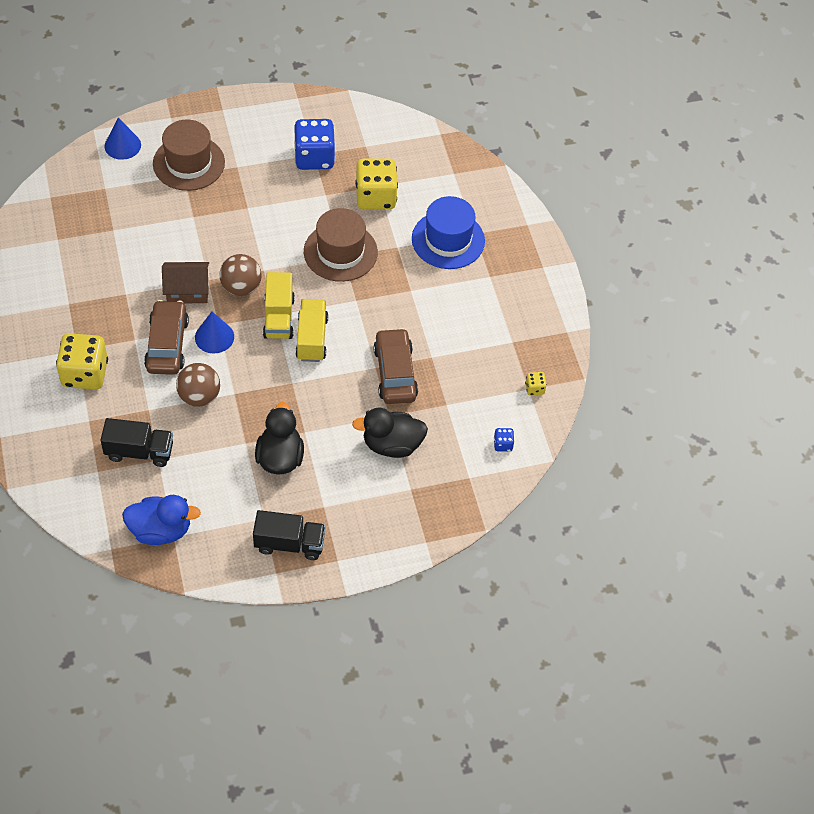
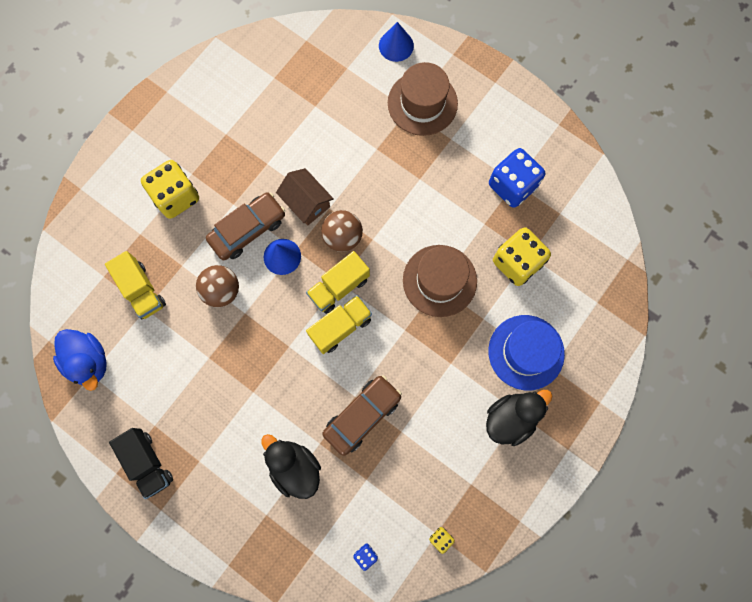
camera: 55 degrees right, 20 degrees up
black truck [100,418,173,467] -> yellow truck [105,251,166,319]
black duck [255,402,304,475] -> black duck moved to [486,390,552,446]

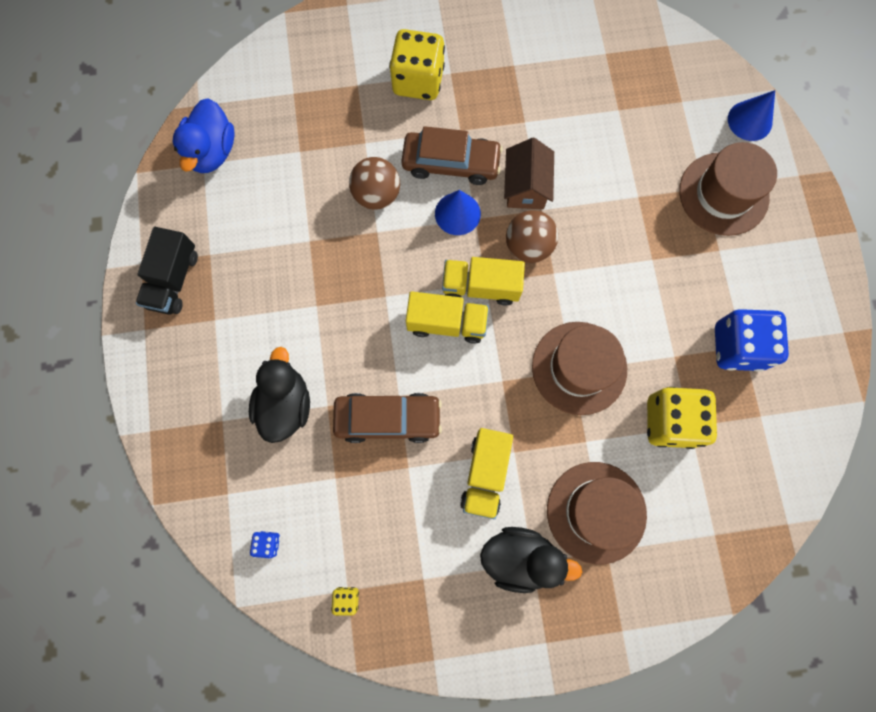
camera: 45 degrees right, 0 degrees up
yellow truck [105,251,166,319] -> yellow truck moved to [460,428,513,519]
blue hat [488,315,565,390] -> brown hat [547,462,647,564]

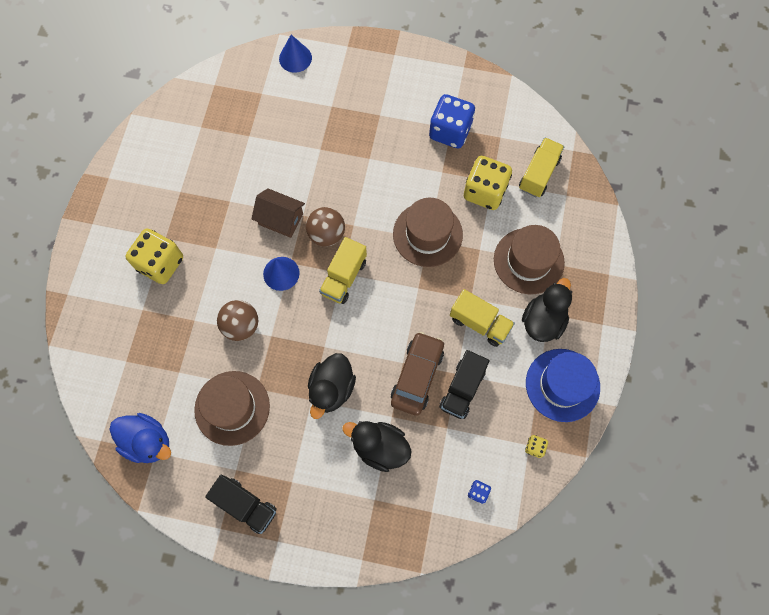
camera: 70 degrees left, 5 degrees down
brown car [401,126,503,185] -> none
yellow truck [406,291,489,344] -> yellow truck moved to [519,138,564,197]
brown hat [679,142,777,236] -> brown hat moved to [194,371,270,446]
none -> black duck [308,353,356,419]
none -> black truck [439,350,490,419]
none -> blue hat [526,349,600,422]

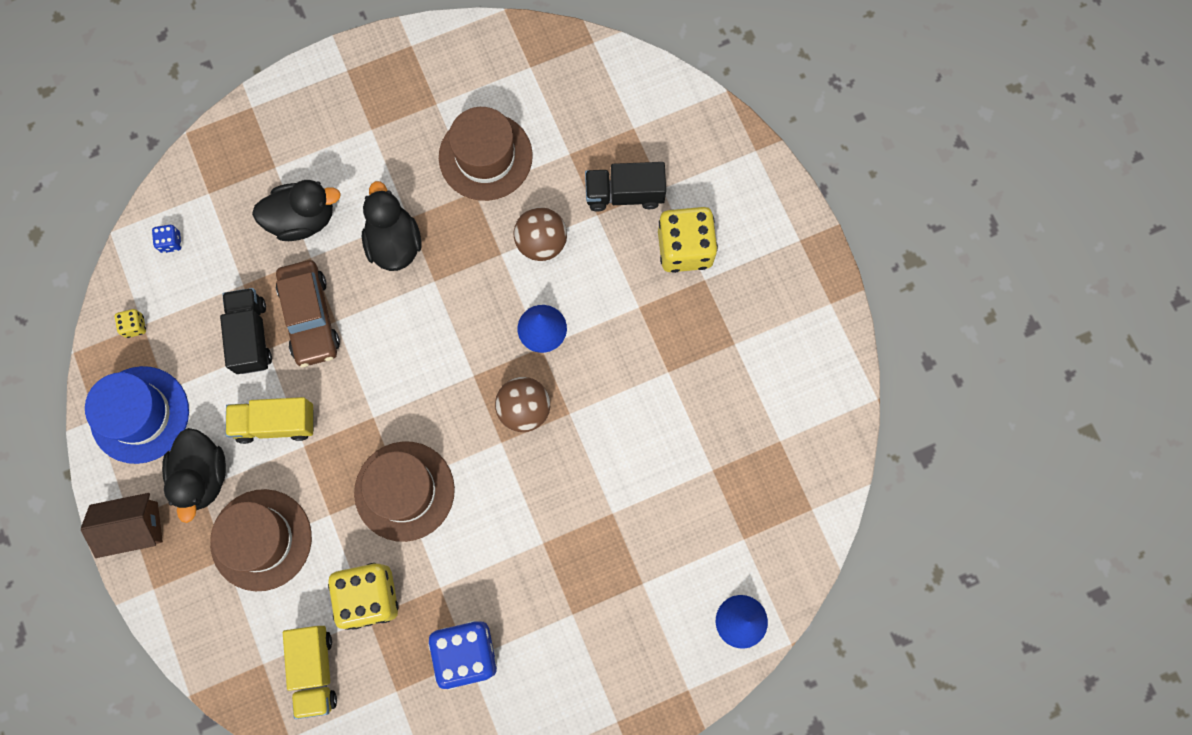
camera: 145 degrees right, 5 degrees up
blue duck [109,413,171,463] -> none
black truck [205,475,277,534] -> black truck moved to [585,162,666,211]
brown house [251,188,305,238] -> brown house moved to [81,493,163,558]
yellow truck [319,237,367,304] -> none

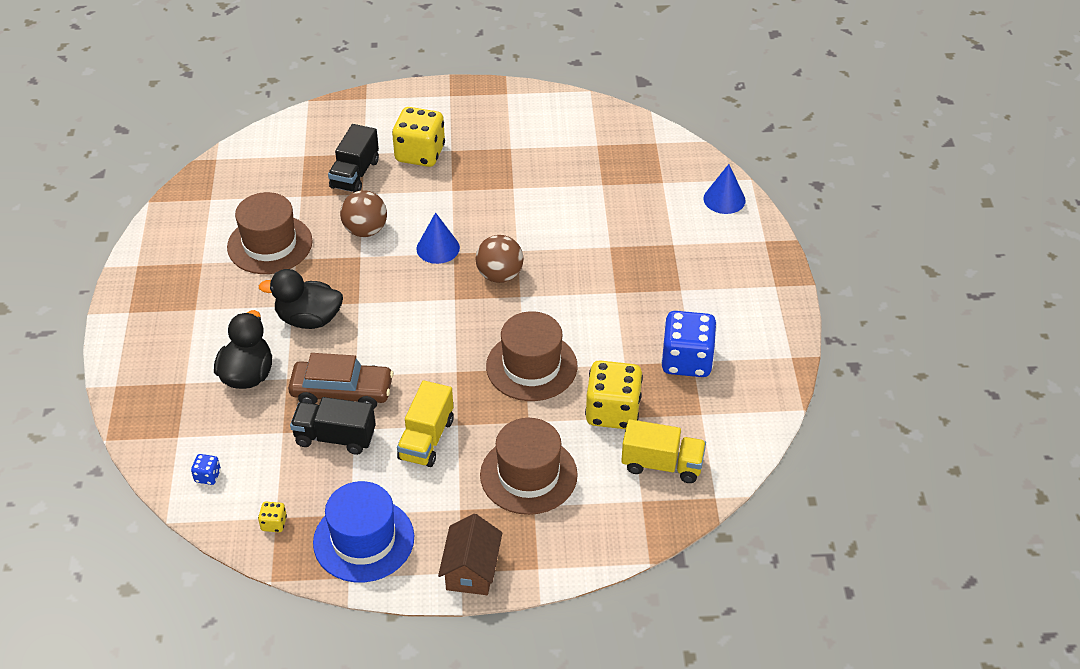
camera: 70 degrees left, 30 degrees down
black duck [162,428,226,523] -> none

